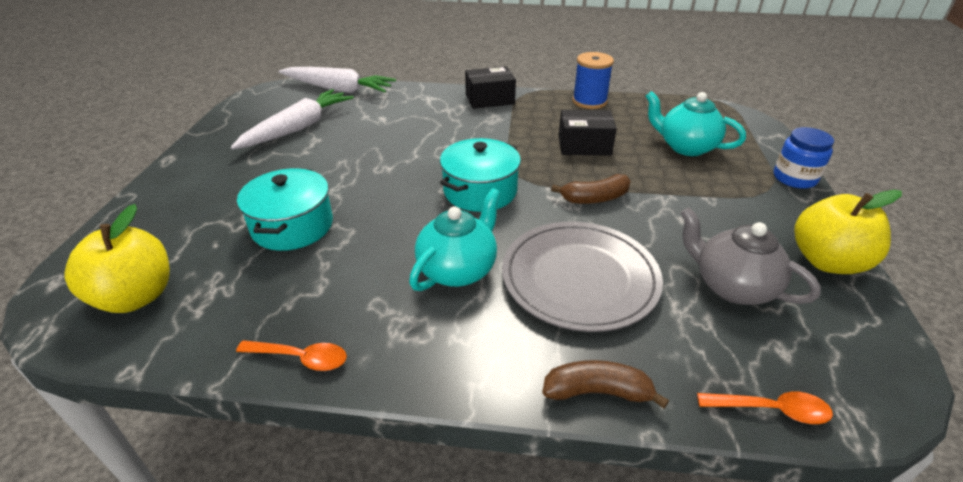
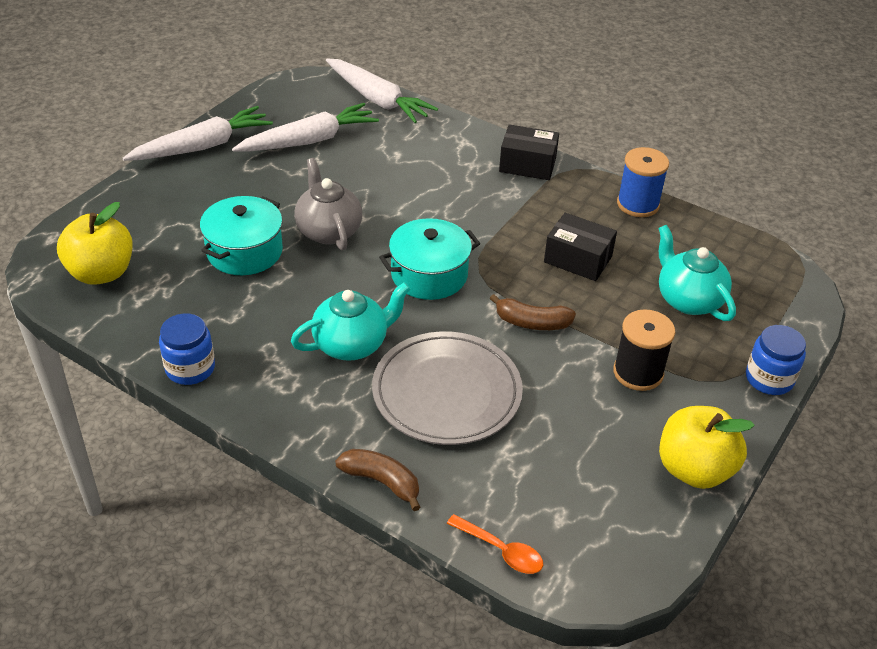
camera: 25 degrees right, 5 degrees up
orange spoon [236,340,347,371] -> blue jar [159,313,215,385]
grey teapot [680,207,821,305] -> grey teapot moved to [294,158,362,250]
none -> white carrot [123,106,273,161]
none -> black spool [613,309,675,391]

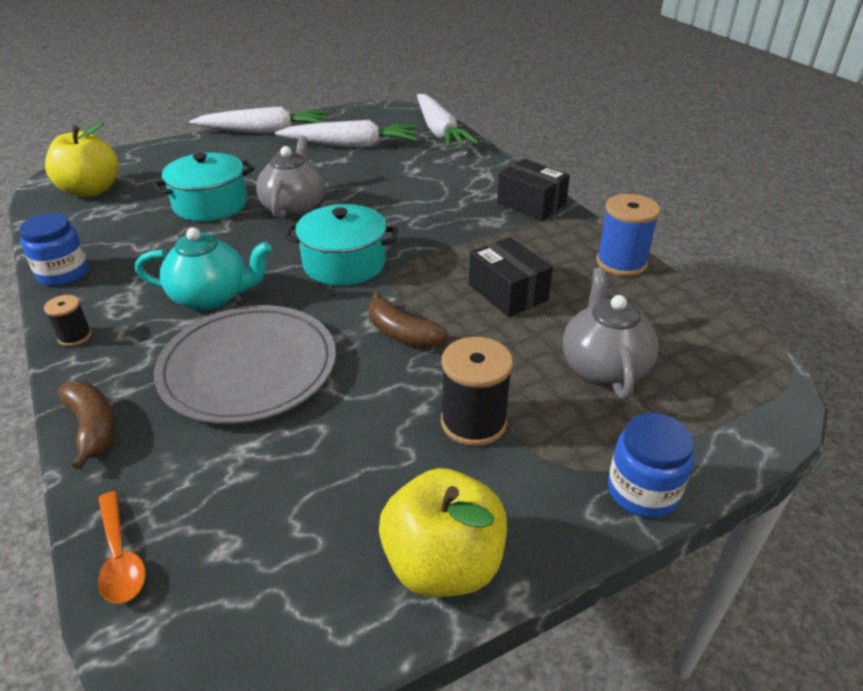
camera: 30 degrees right, 5 degrees down
turquoise teapot [659,225,736,321] -> grey teapot [563,267,659,399]
none -> black spool [44,295,92,346]

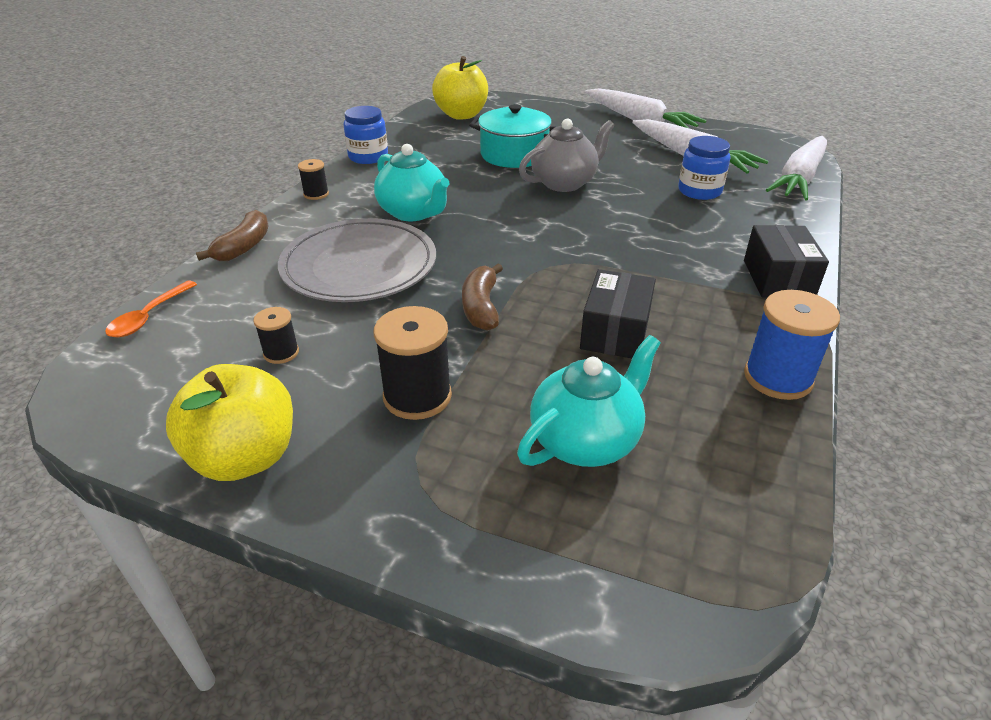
camera: 50 degrees right, 0 degrees up
turquoise pot [284,204,398,286] -> none
grey teapot [563,267,659,399] -> turquoise teapot [517,335,661,467]
blue jar [608,413,694,518] -> blue jar moved to [678,136,730,200]
none -> black spool [253,307,299,364]

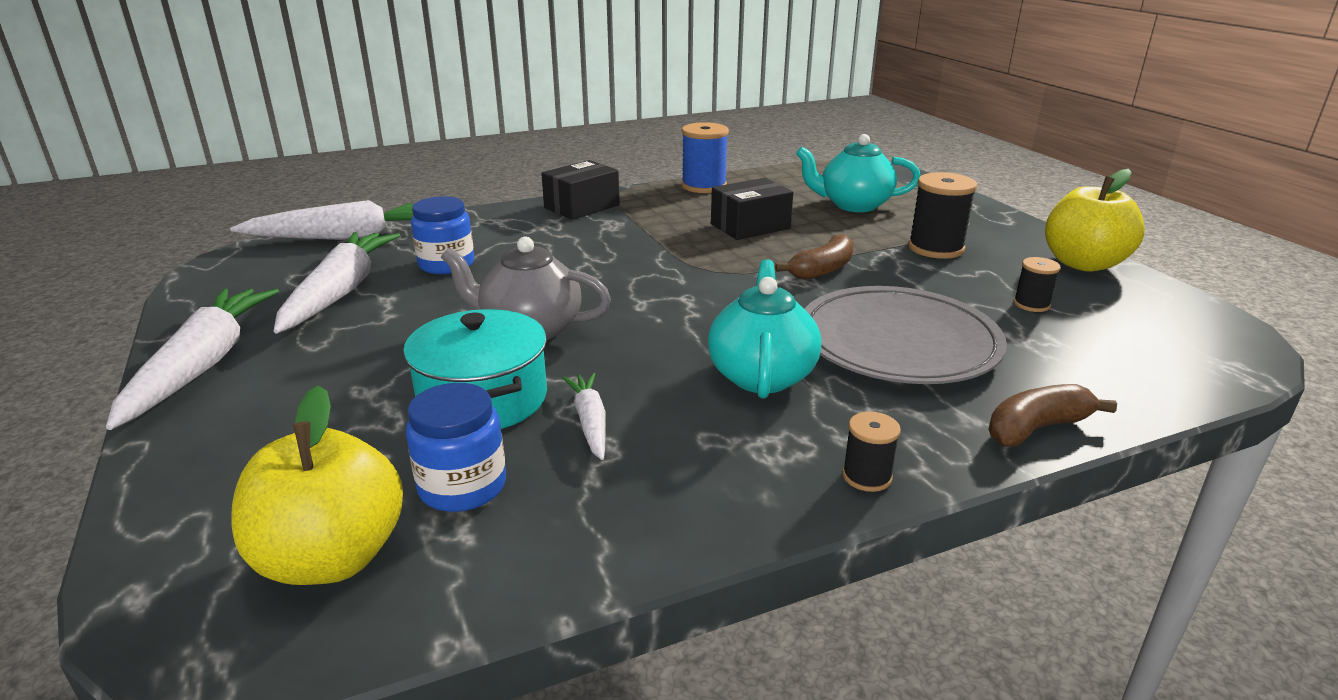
camera: 135 degrees left, 10 degrees down
orange spoon [105,281,197,338] -> none
blue jar [343,106,388,164] -> blue jar moved to [406,383,506,512]
none -> white carrot [563,373,606,460]

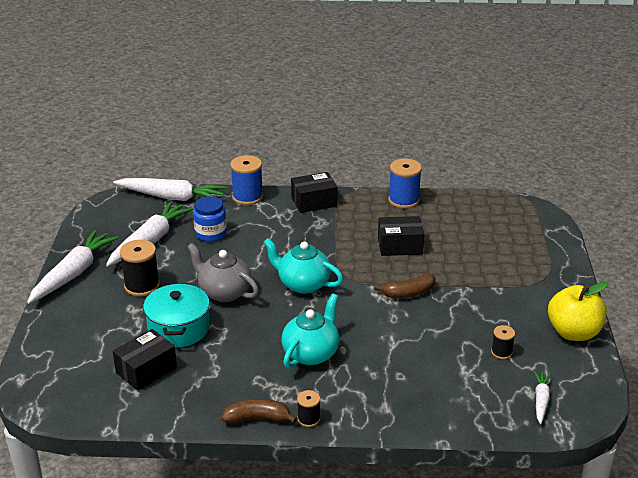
camera: 25 degrees right, 5 degrees up
yellow apple [231,386,403,585] -> none
blue jar [406,383,506,512] -> black box [113,329,177,391]
white carrot [563,373,606,460] -> white carrot moved to [534,371,551,424]
turquoise teapot [796,134,920,212] -> turquoise teapot moved to [263,238,343,294]
grey plate [805,286,1007,384] -> none
black spool [908,172,977,259] -> black spool moved to [120,240,160,296]
brown banana [988,384,1117,447] -> brown banana moved to [222,399,297,424]
none -> blue spool [230,155,263,205]

